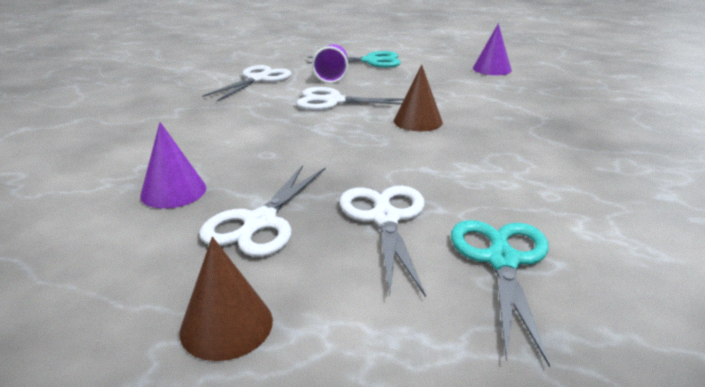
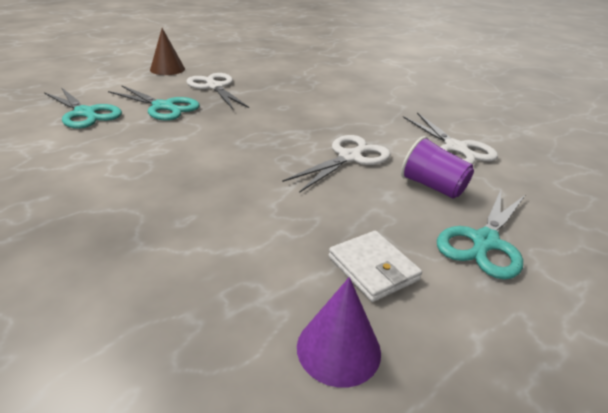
camera: 125 degrees right, 5 degrees up
purple cone [140,122,206,209] -> none
white scissors [340,186,426,297] -> turquoise scissors [108,85,200,121]
brown cone [394,65,443,131] -> none
none -> white wallet [329,231,422,302]

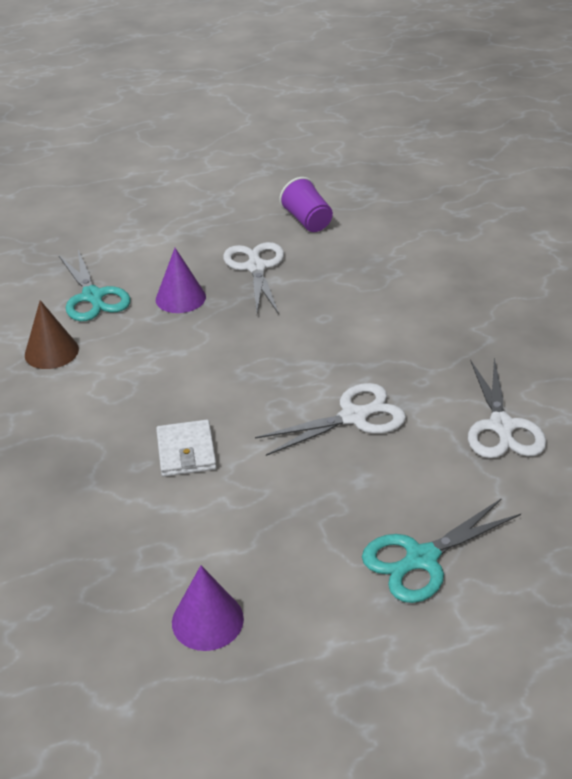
camera: 25 degrees right, 5 degrees up
turquoise scissors [108,85,200,121] -> purple cone [156,248,206,313]
brown cone [150,28,185,75] -> brown cone moved to [25,300,79,369]
white wallet [329,231,422,302] -> white wallet moved to [156,420,217,477]
purple cup [401,136,474,199] -> purple cup moved to [279,177,333,232]

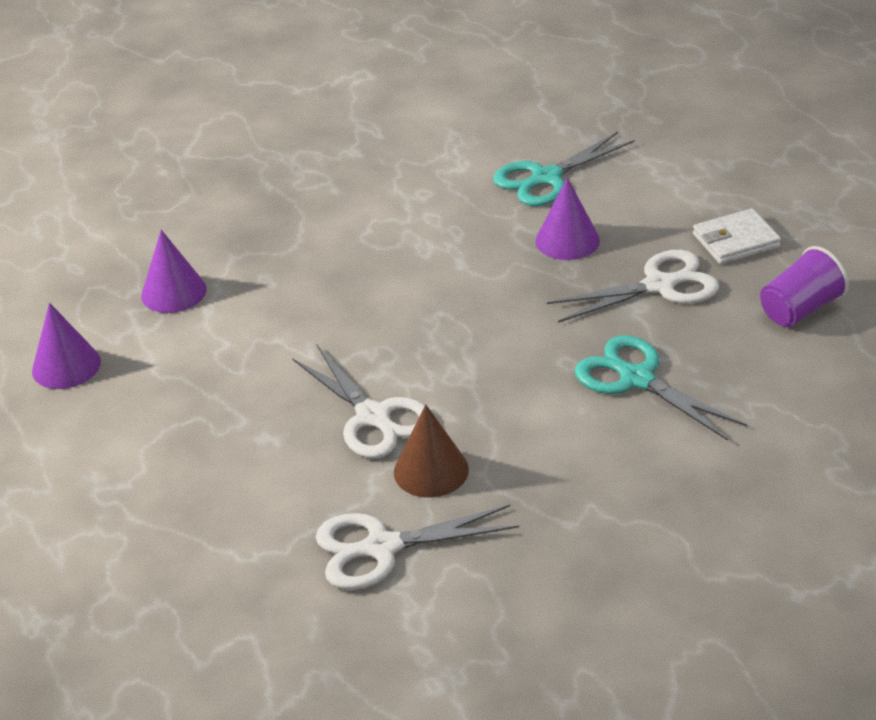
camera: 80 degrees right, 0 degrees up
brown cone [25,300,79,369] -> brown cone moved to [394,405,469,497]
white wallet [156,420,217,477] -> white wallet moved to [693,208,781,264]
turquoise scissors [362,498,521,603] -> turquoise scissors moved to [575,335,747,441]
none -> purple cone [141,230,207,313]

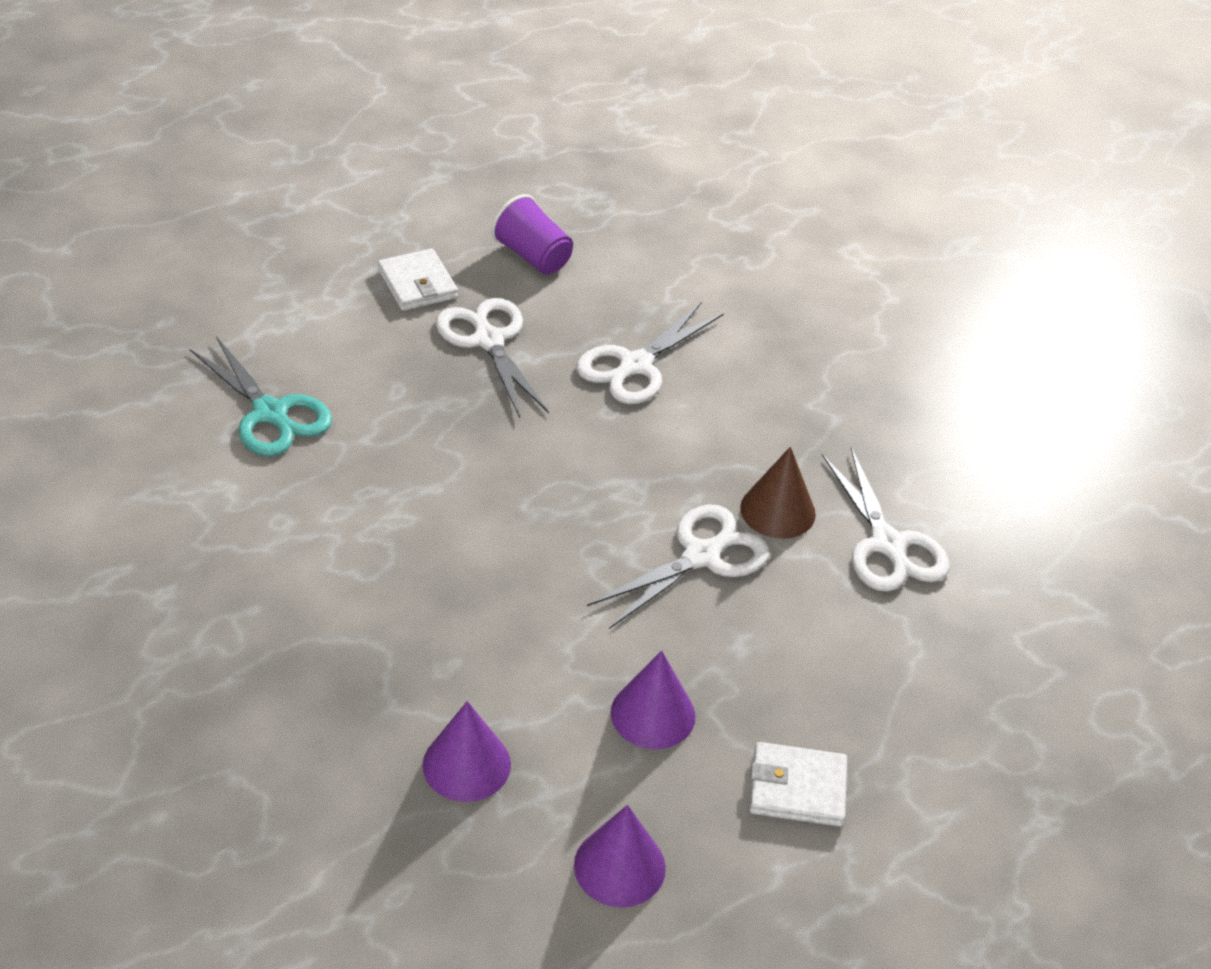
camera: 100 degrees left, 5 degrees up
purple cone [536,177,600,260] -> purple cone moved to [611,651,696,749]
turquoise scissors [575,335,747,441] -> white scissors [576,302,724,404]
none -> white wallet [750,742,847,827]

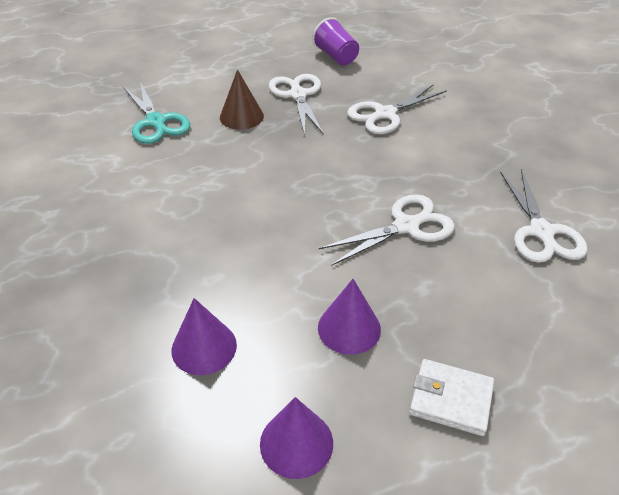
camera: 15 degrees right, 0 degrees up
white wallet [378,249,458,311] -> none
brown cone [740,447,816,539] -> brown cone moved to [220,69,264,130]

